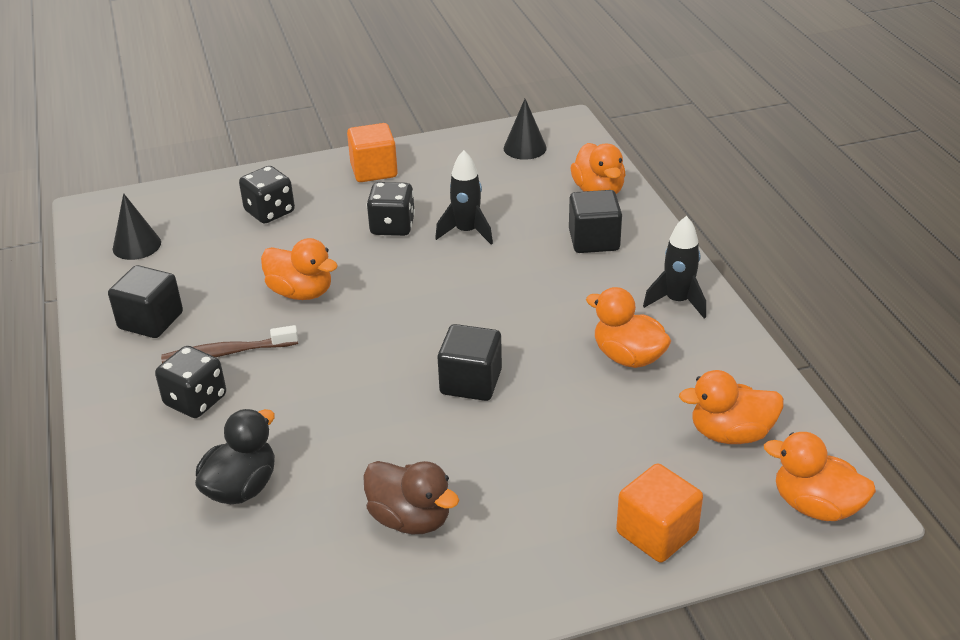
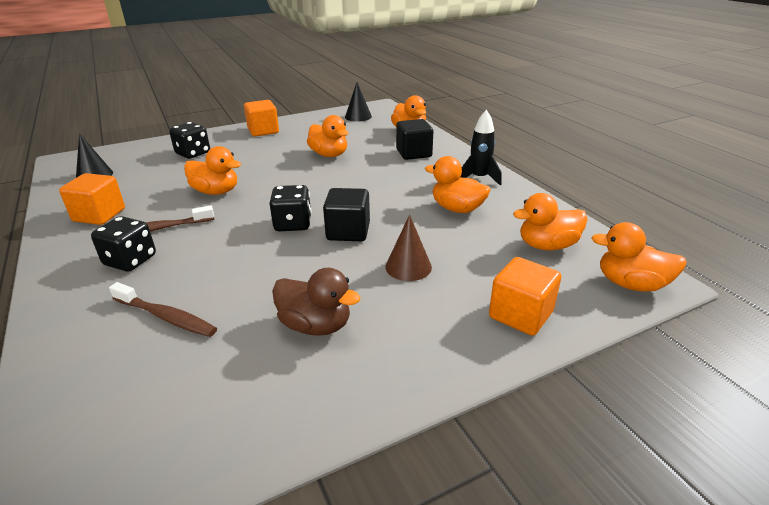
camera: 10 degrees left, 5 degrees down
black cube [108,265,183,338] -> orange cube [59,173,125,225]
black duck [195,409,275,504] -> brown toothbrush [109,282,217,337]
black dice [367,182,415,236] -> black dice moved to [269,185,311,231]
black rocket [435,150,493,244] -> orange duck [307,115,349,157]
none -> brown cone [385,214,432,281]

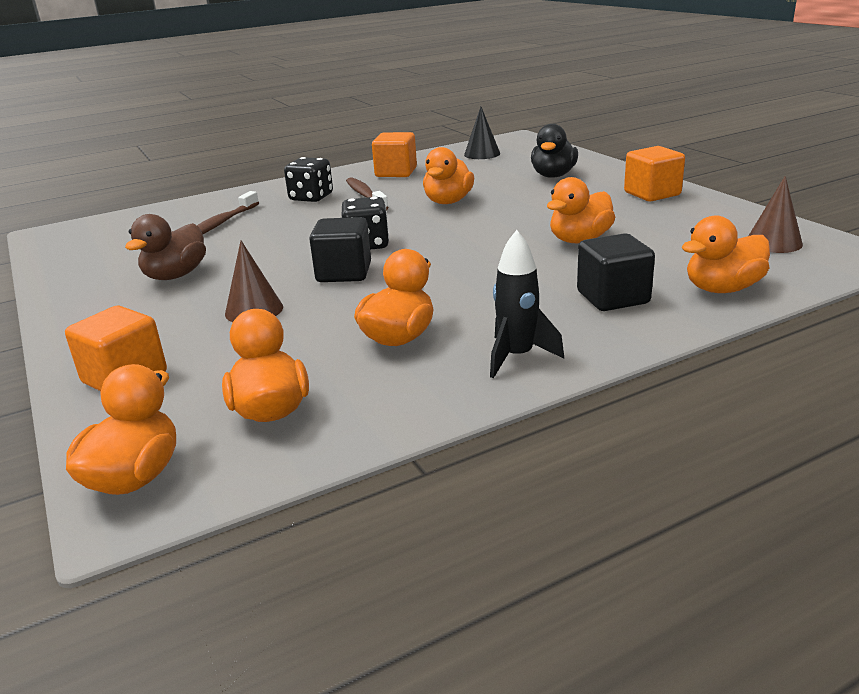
camera: 90 degrees right, 5 degrees down
black dice [169,122,210,159] -> black duck [531,124,578,178]
black cone [345,82,372,122] -> brown cone [748,176,803,253]

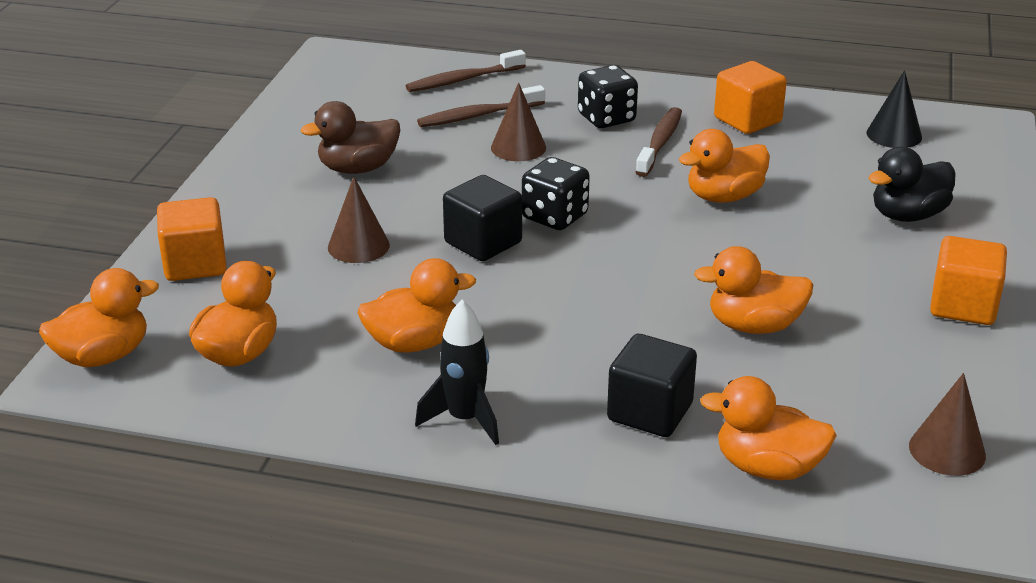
camera: 40 degrees right, 5 degrees up
none -> brown toothbrush [406,50,526,92]
none -> brown cone [491,82,546,161]

